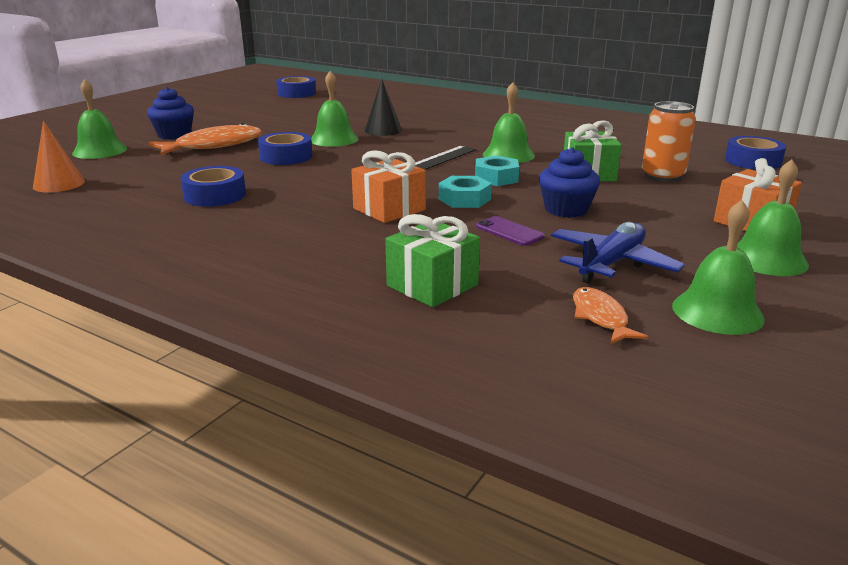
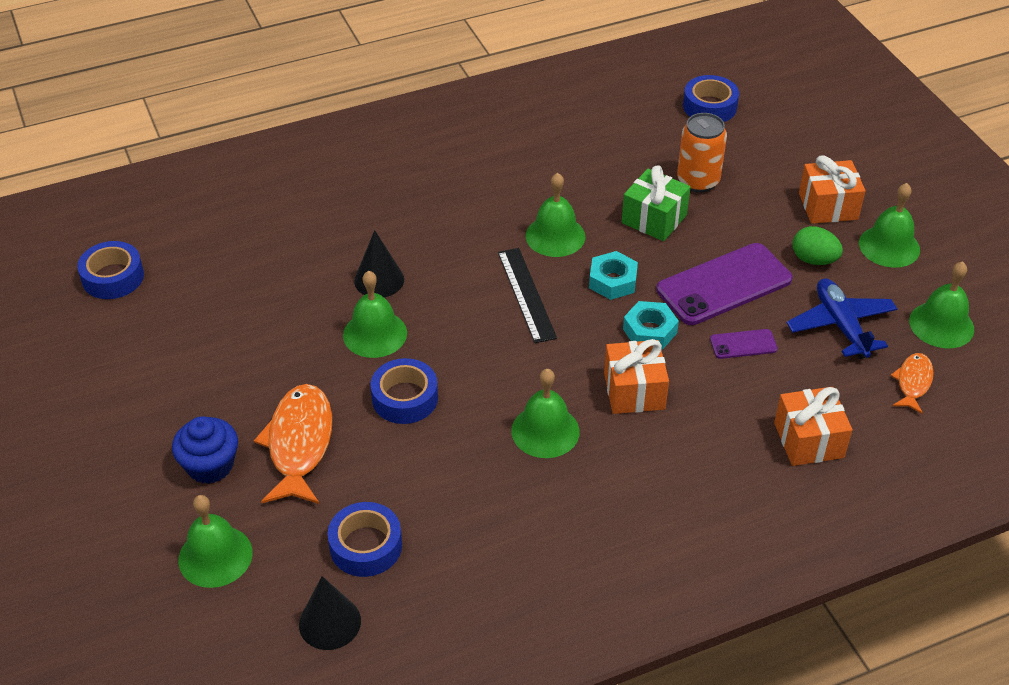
camera: 55 degrees left, 20 degrees up
orange cone [33,121,85,192] -> black cone [299,576,361,650]
blue tape [180,166,246,207] -> blue tape moved to [328,502,402,577]
green gift [385,214,480,307] -> orange gift [774,387,852,466]
blue cupcake [539,147,600,218] -> purple phone [656,243,793,325]
orange fish [573,287,648,344] -> orange fish turned 90 degrees clockwise [891,353,934,414]
none -> green bell [511,369,580,458]
none -> green egg [792,226,843,265]

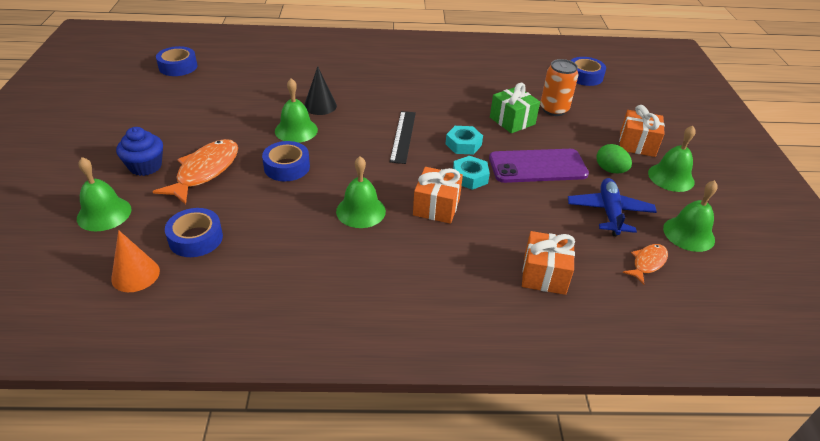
camera: 20 degrees right, 5 degrees down
black cone [299,576,361,650] -> orange cone [111,230,160,292]
green bell [526,173,585,257] -> none
purple phone [710,329,778,359] -> none

